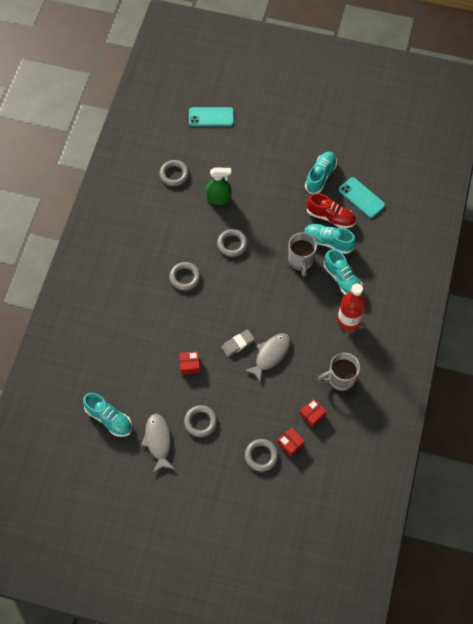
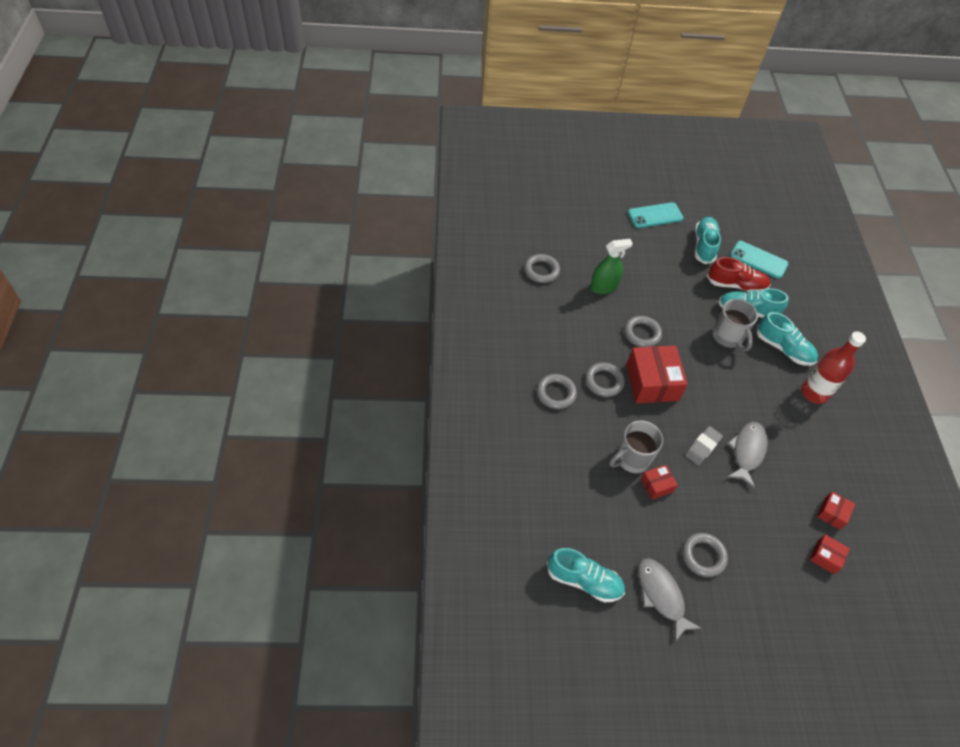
camera: 20 degrees left, 10 degrees down
turquoise phone [189,107,234,126] -> turquoise phone moved to [628,202,683,228]
grey ring [245,439,279,472] -> grey ring moved to [537,374,577,409]
grey mug [318,353,360,391] -> grey mug moved to [609,420,663,473]
none -> red box [626,345,688,404]

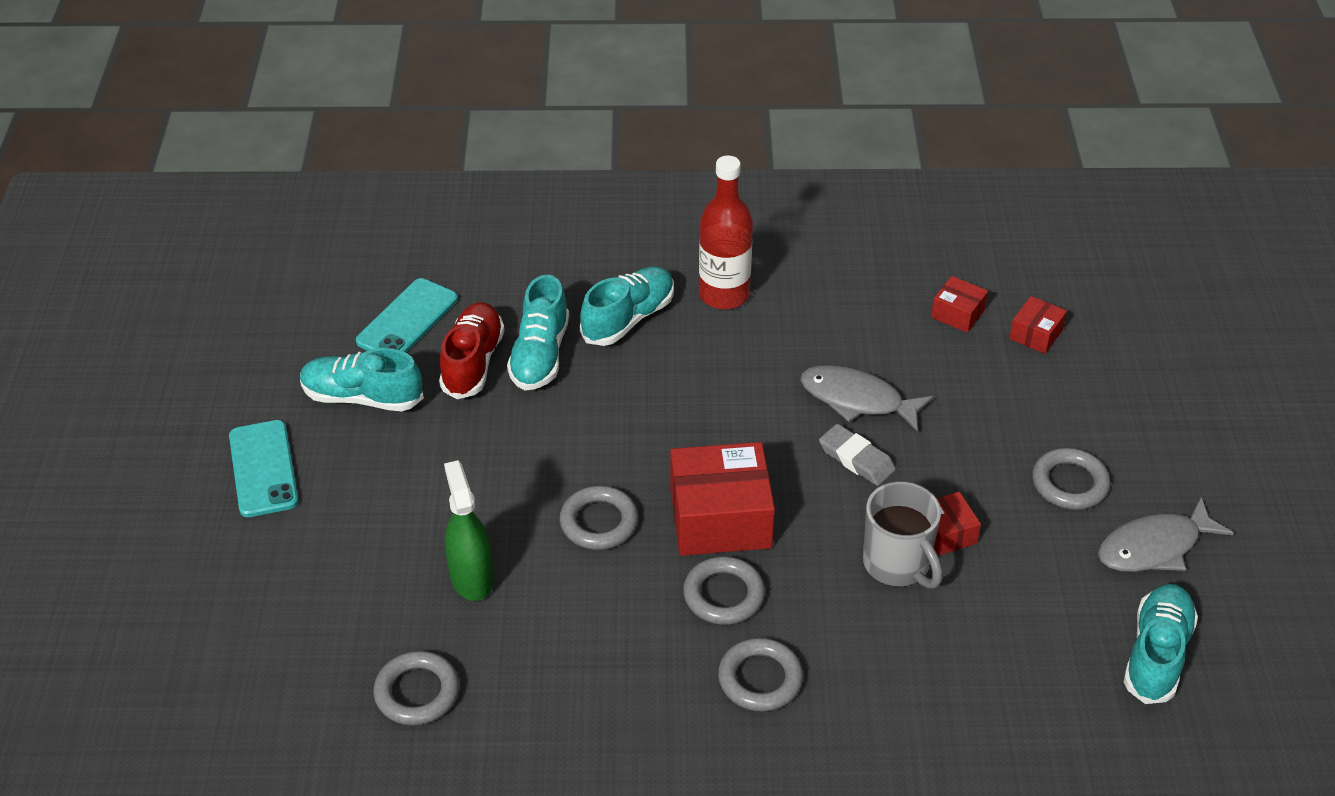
camera: 85 degrees left, 10 degrees down
grey mug [712,299,758,351] -> none

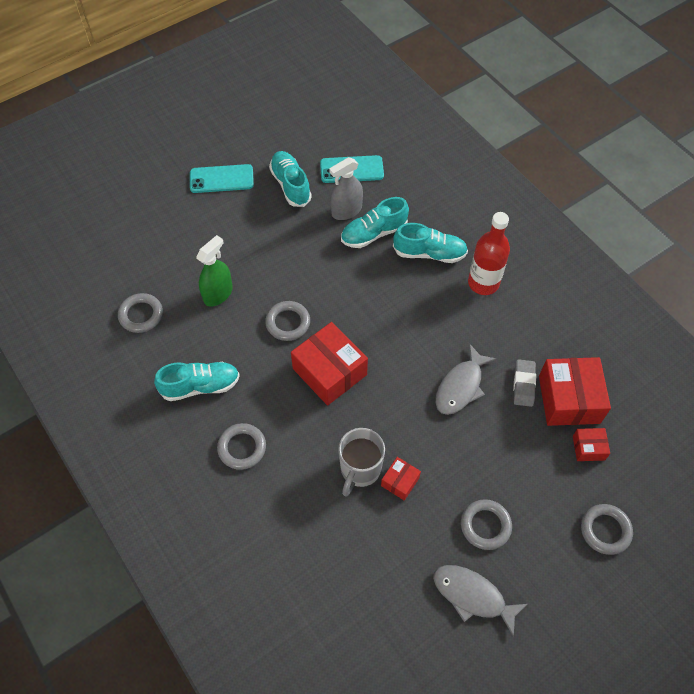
camera: 55 degrees right, 15 degrees up
turquoise phone [229,420,299,517] -> turquoise phone turned 45 degrees clockwise [190,164,254,193]
red shoe [439,302,505,399] -> grey spray bottle [329,157,363,220]
grey ring [683,556,765,625] -> grey ring moved to [581,504,633,555]
grey fish [800,365,933,432] -> grey fish turned 135 degrees counterclockwise [436,344,496,415]
grey eraser [819,424,896,486] -> grey eraser moved to [513,359,536,407]
red box [931,276,988,333] -> red box [539,357,611,426], size x2.02
turquoise shoe [1124,584,1198,704] -> turquoise shoe moved to [154,362,240,401]

